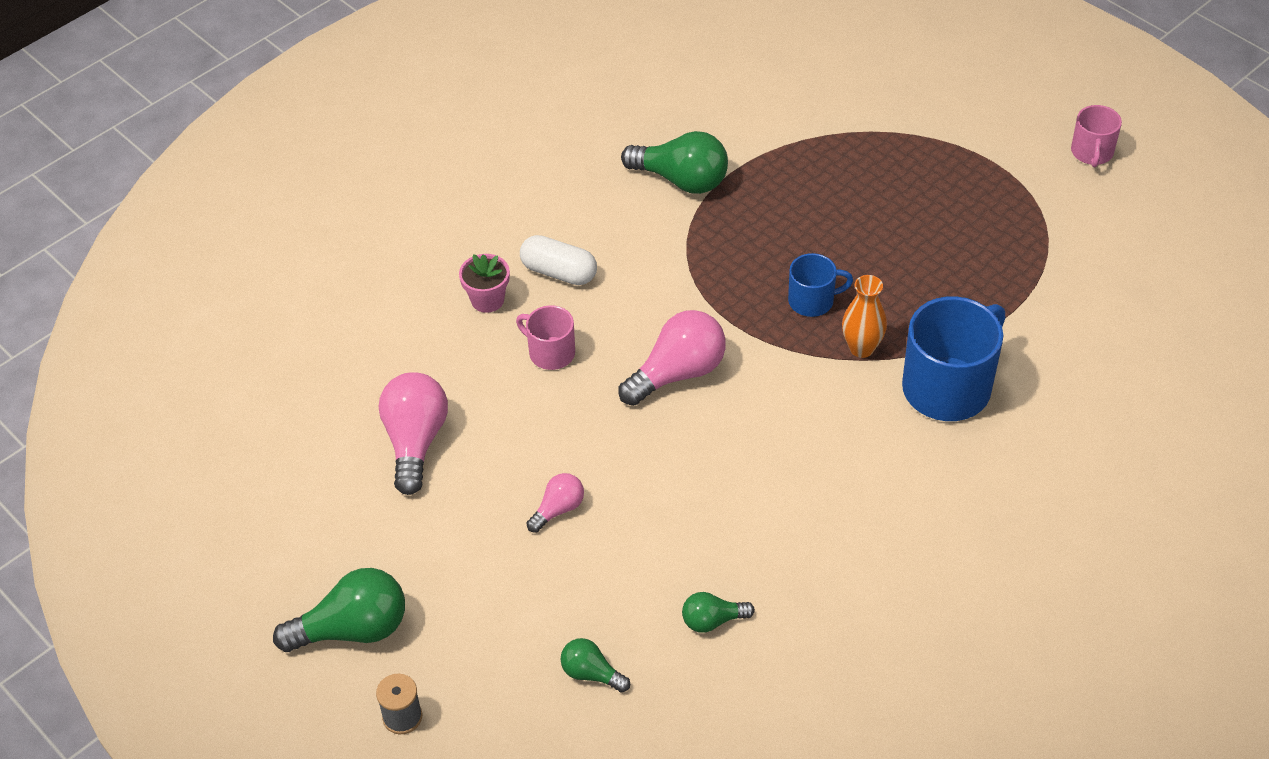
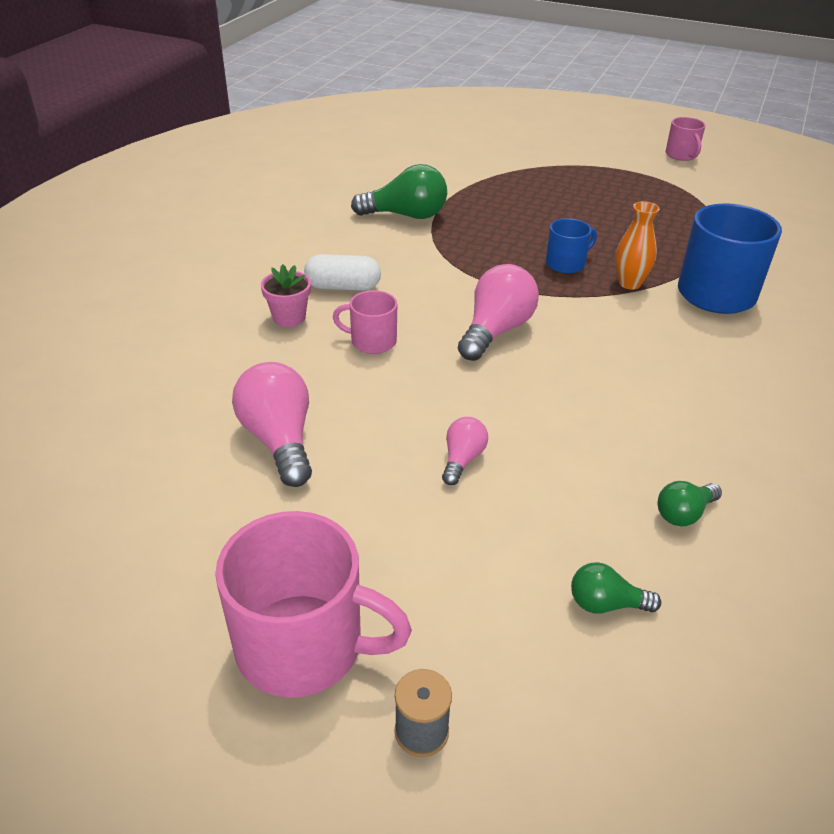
camera: 25 degrees left, 10 degrees down
green light bulb [273,568,405,652] -> pink mug [215,511,412,698]

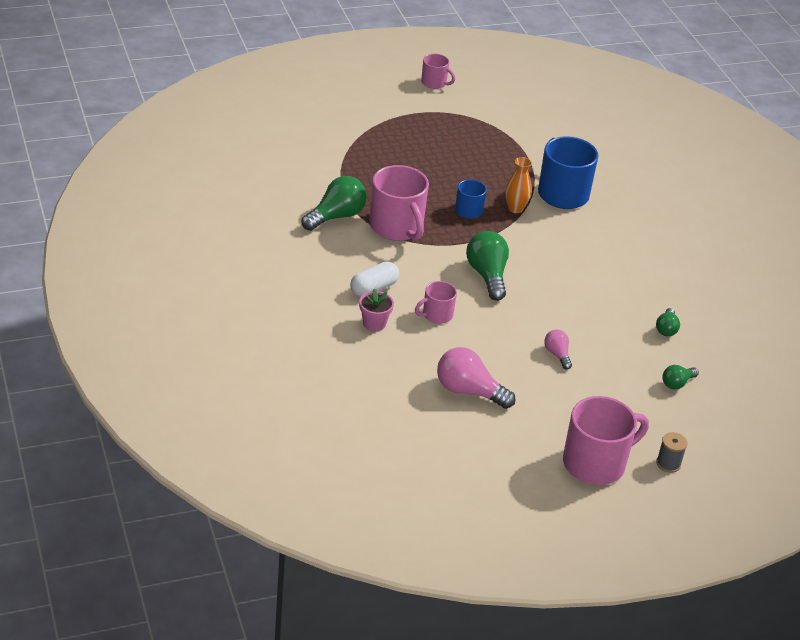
camera: 45 degrees left, 0 degrees up
pink light bulb [458,264,539,361] -> green light bulb [466,231,509,301]
none -> pink mug [369,165,429,241]

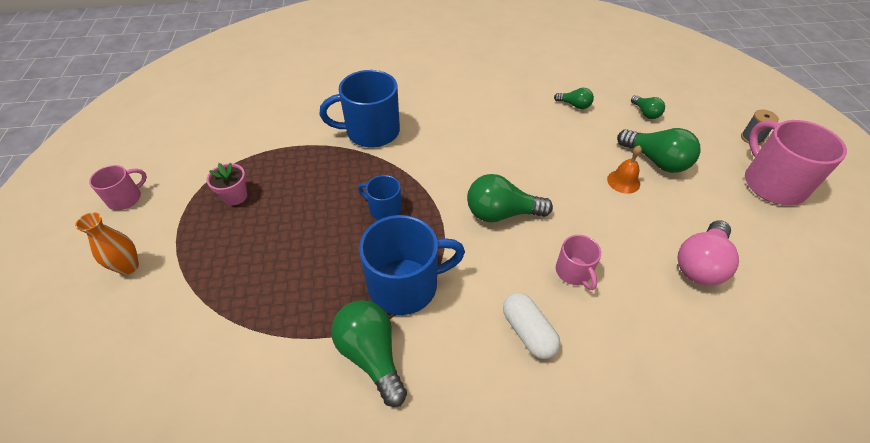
camera: 75 degrees left, 10 degrees up
pink flower pot [359,288,394,331] -> pink flower pot moved to [206,163,247,205]
pink mug [369,165,429,241] -> blue mug [359,215,465,315]
orange vase [505,157,532,213] -> orange vase moved to [75,212,139,275]
pink light bulb [544,329,572,370] -> orange bell [607,145,642,194]
none -> green light bulb [617,128,700,173]

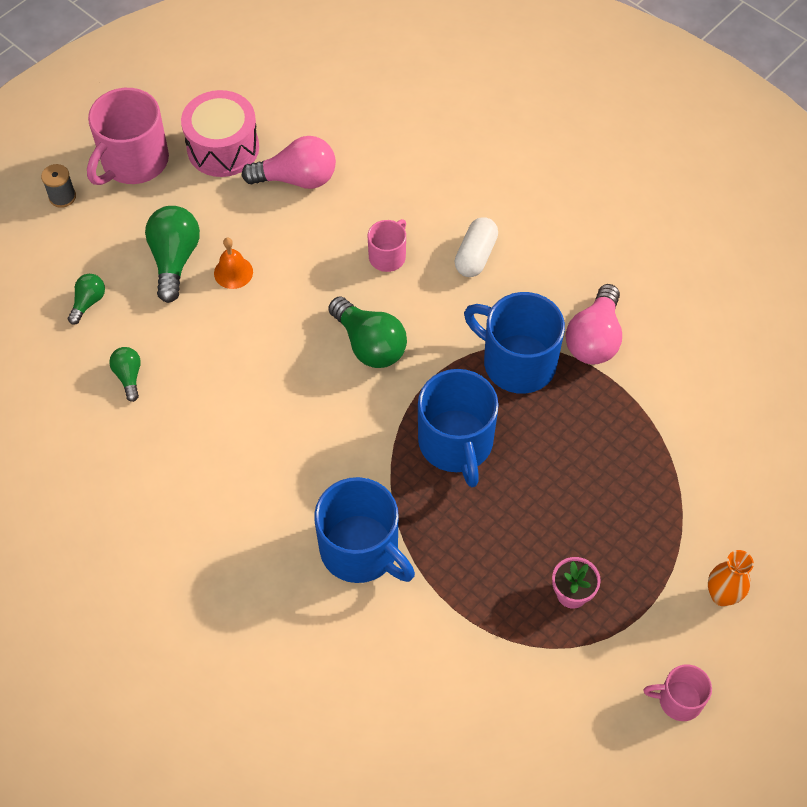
camera: 130 degrees left, 10 degrees up
green light bulb [331,300,407,407] -> pink light bulb [566,284,622,364]
blue mug [358,175,402,220] -> blue mug [418,369,499,487], size x1.88
none -> pink drum [181,90,259,177]

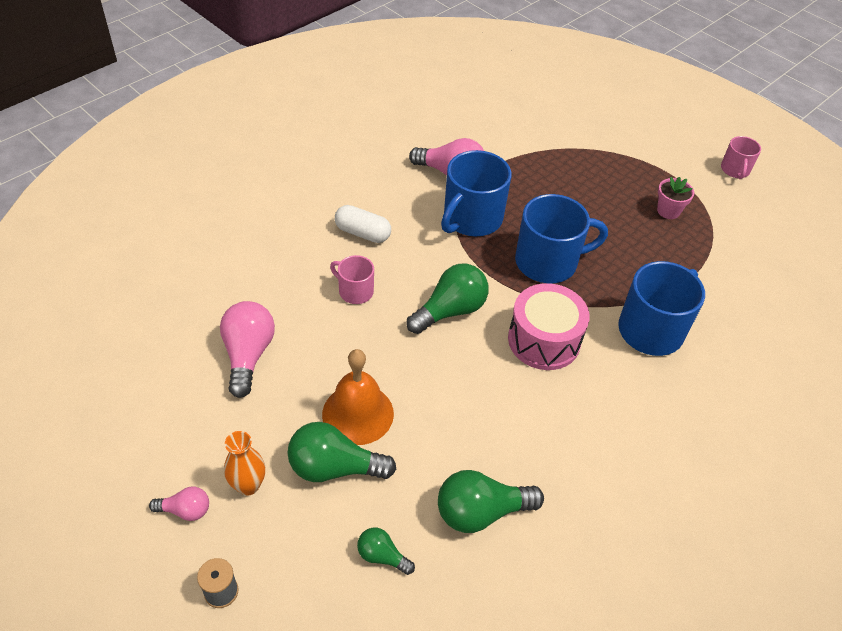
camera: 90 degrees left, 10 degrees down
pink mug [87,88,169,185] -> pink light bulb [149,487,209,521]
green light bulb [109,347,141,402] -> green light bulb [438,470,544,533], size x1.83
pink drum [181,90,259,177] -> pink drum moved to [508,283,590,370]
orange bell [214,238,253,289] -> orange bell [322,349,394,445], size x1.76
orange vase [708,550,754,606] -> orange vase moved to [224,431,265,496]

